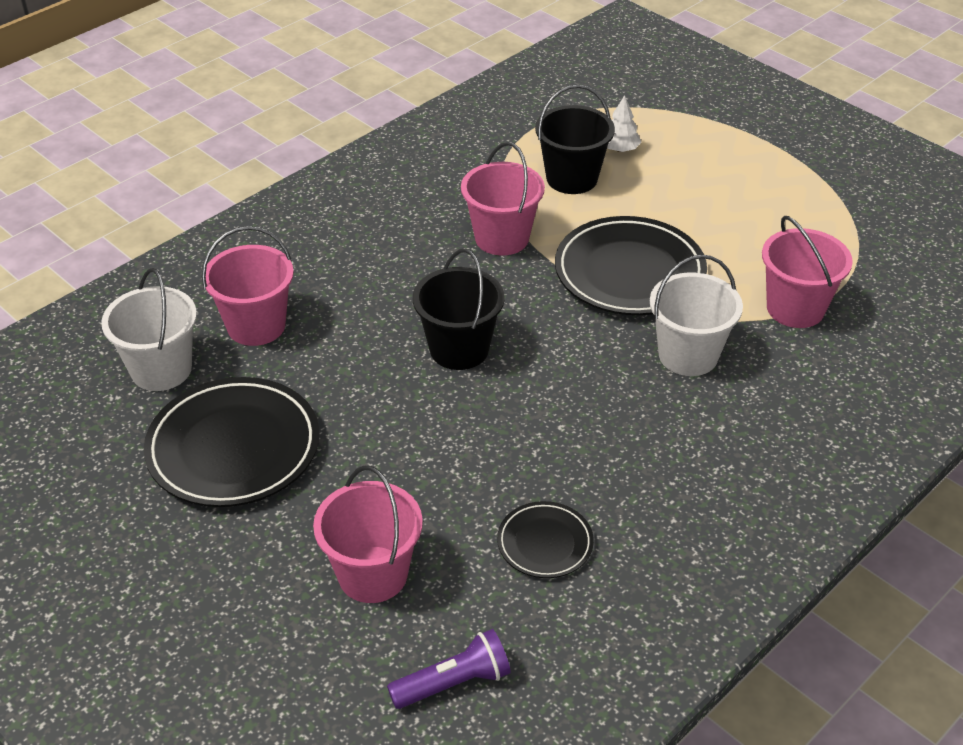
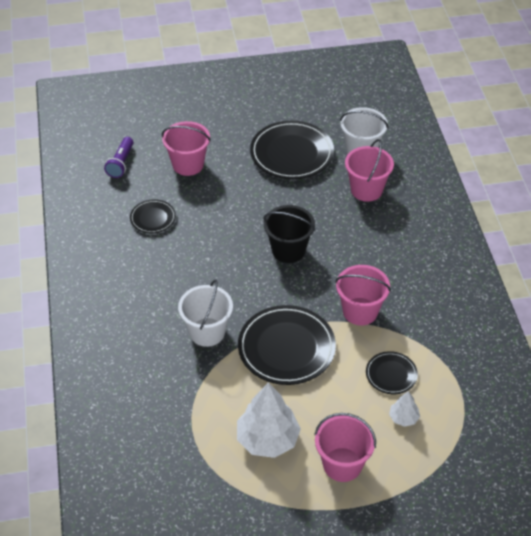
camera: 125 degrees right, 5 degrees up
black bucket [535,85,615,194] -> black plate [366,351,418,394]
pink bucket [762,216,853,328] -> pink bucket moved to [314,413,376,482]
none -> white tree [237,383,301,458]

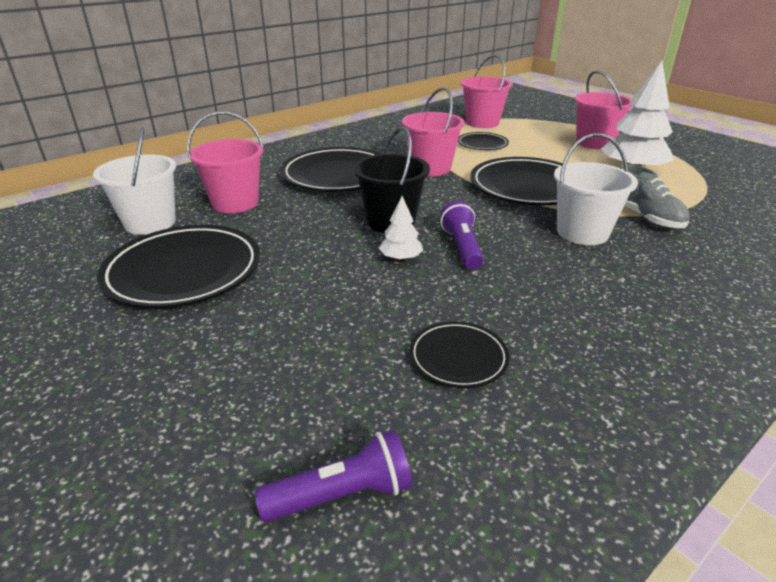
camera: 120 degrees left, 15 degrees down
pink bucket [162,121,211,176] -> pink bucket moved to [461,55,512,128]
white tree [389,391,420,427] -> white tree moved to [379,196,423,261]
none -> black plate [280,147,380,192]
none -> purple flashlight [440,201,484,270]
none -> grey shoe [620,164,690,229]

